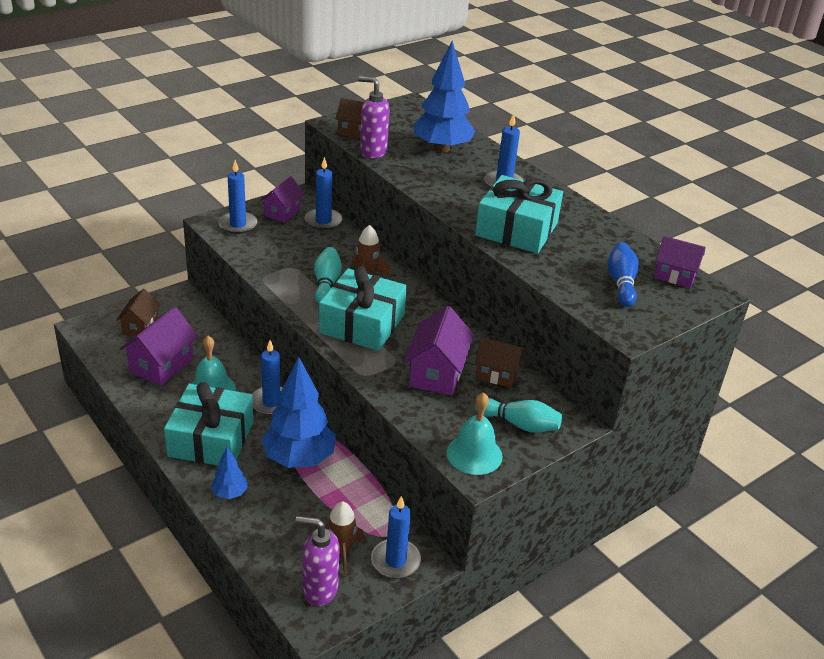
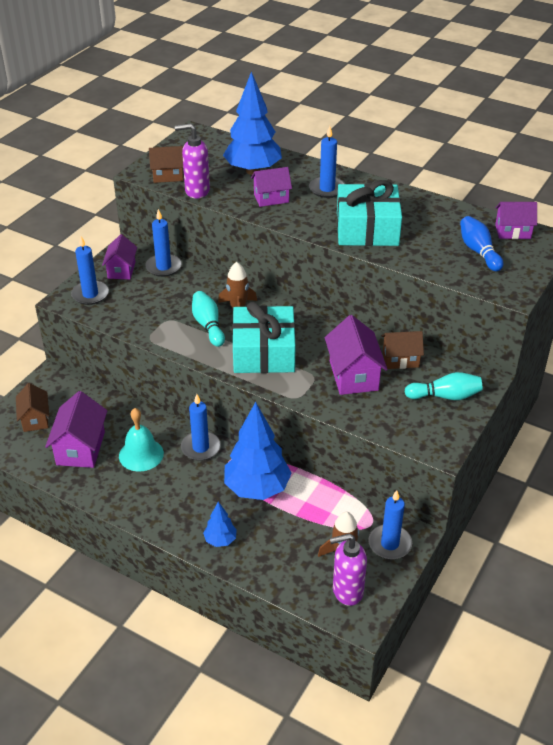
camera: 20 degrees left, 5 degrees up
turquoise gift [164,382,253,466] -> none
turquoise bell [447,392,503,475] -> none
none -> purple house [251,167,292,207]

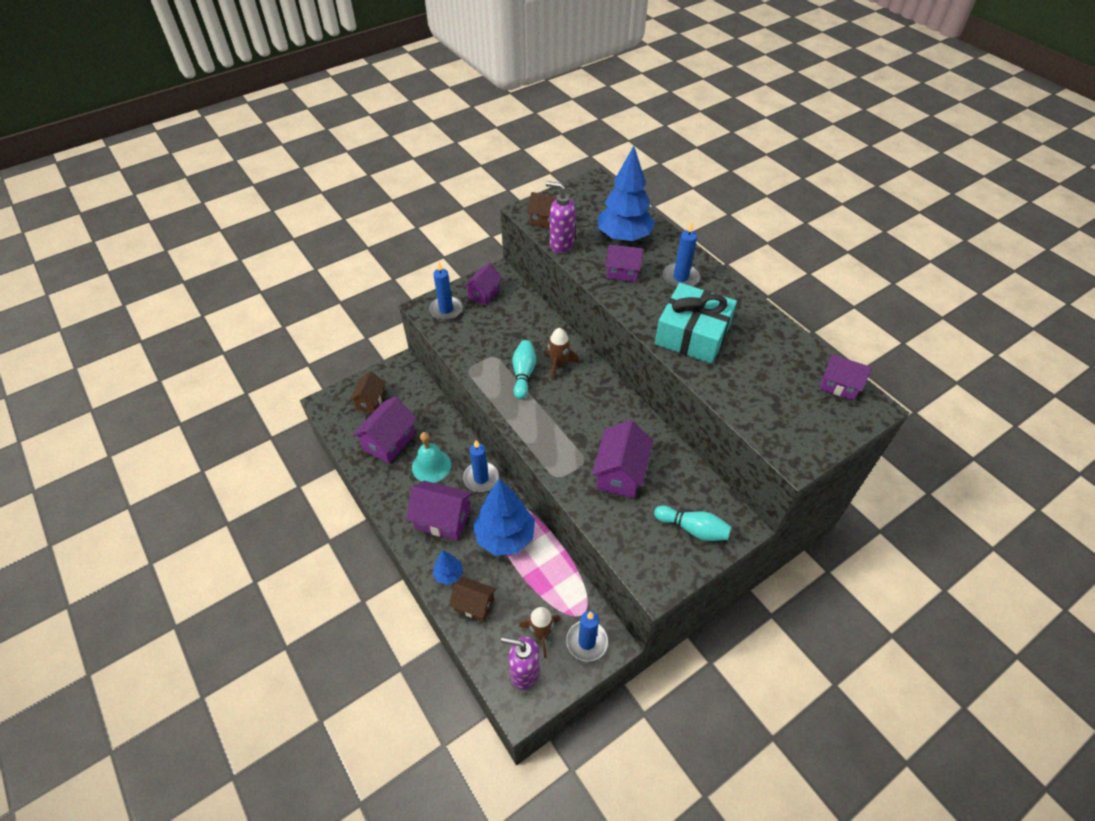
camera: 25 degrees right, 10 degrees up
blue candle [145,209,182,277] -> none
turquoise gift [232,302,295,373] -> none
brown house [381,331,424,369] -> brown house moved to [449,577,496,622]
blue bowling pin [460,216,503,271] -> none
none -> purple house [406,481,472,540]

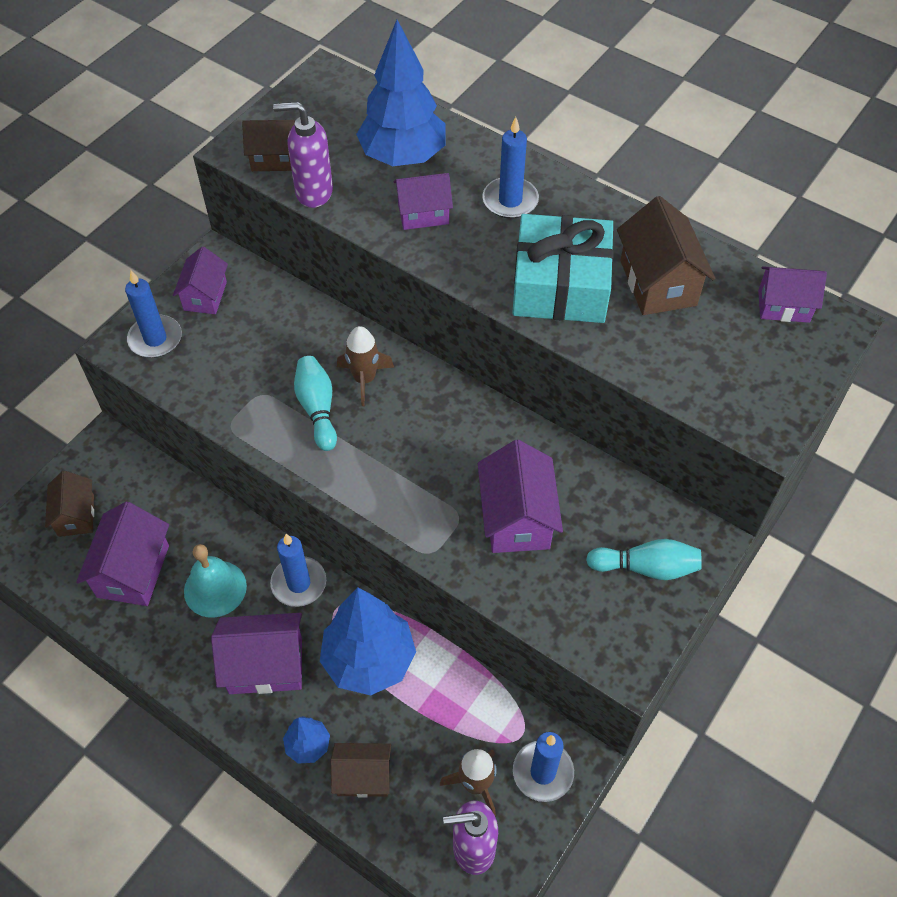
camera: 20 degrees left, 5 degrees up
none -> brown house [617,196,715,315]

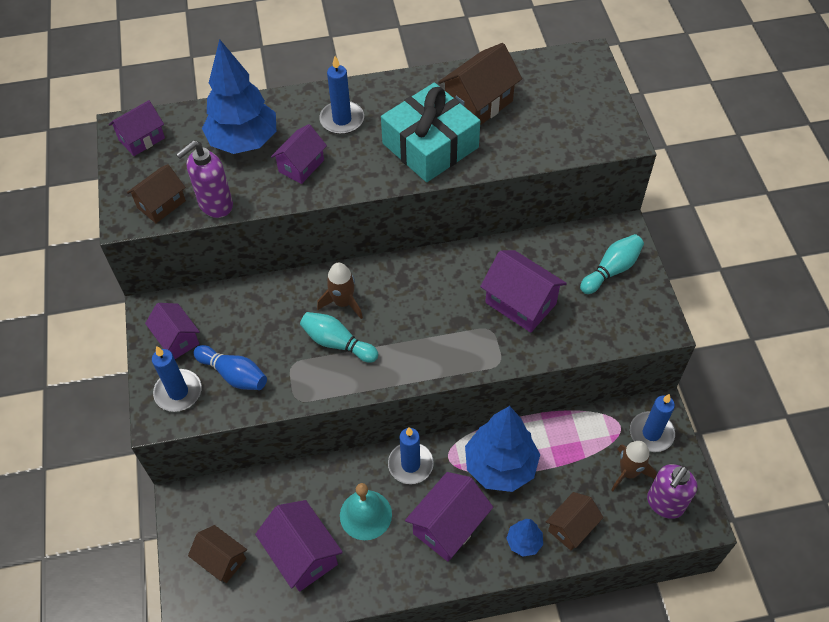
camera: 45 degrees left, 0 degrees up
brown house [617,196,715,315] -> brown house turned 75 degrees counterclockwise [438,43,522,125]
purple house [758,266,827,323] -> purple house moved to [109,100,165,156]
none -> blue bowling pin [194,345,267,390]

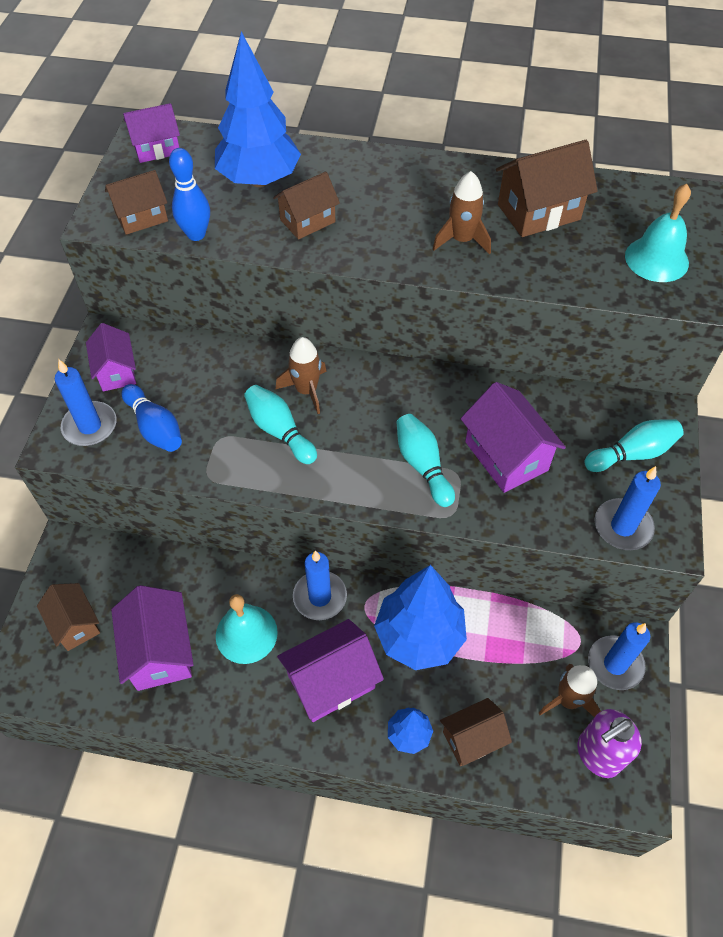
camera: 20 degrees right, 0 degrees up
purple soap dispenser [176,141,233,218] -> blue bowling pin [169,148,210,241]
purple house [271,124,327,184] -> brown house [273,171,340,239]
blue candle [319,56,364,134] -> blue candle moved to [594,466,661,550]
turquoise gift [381,83,480,182] -> brown rocket [433,171,491,254]
none -> turquoise bowling pin [396,414,455,507]
none -> turquoise bell [625,184,691,282]

